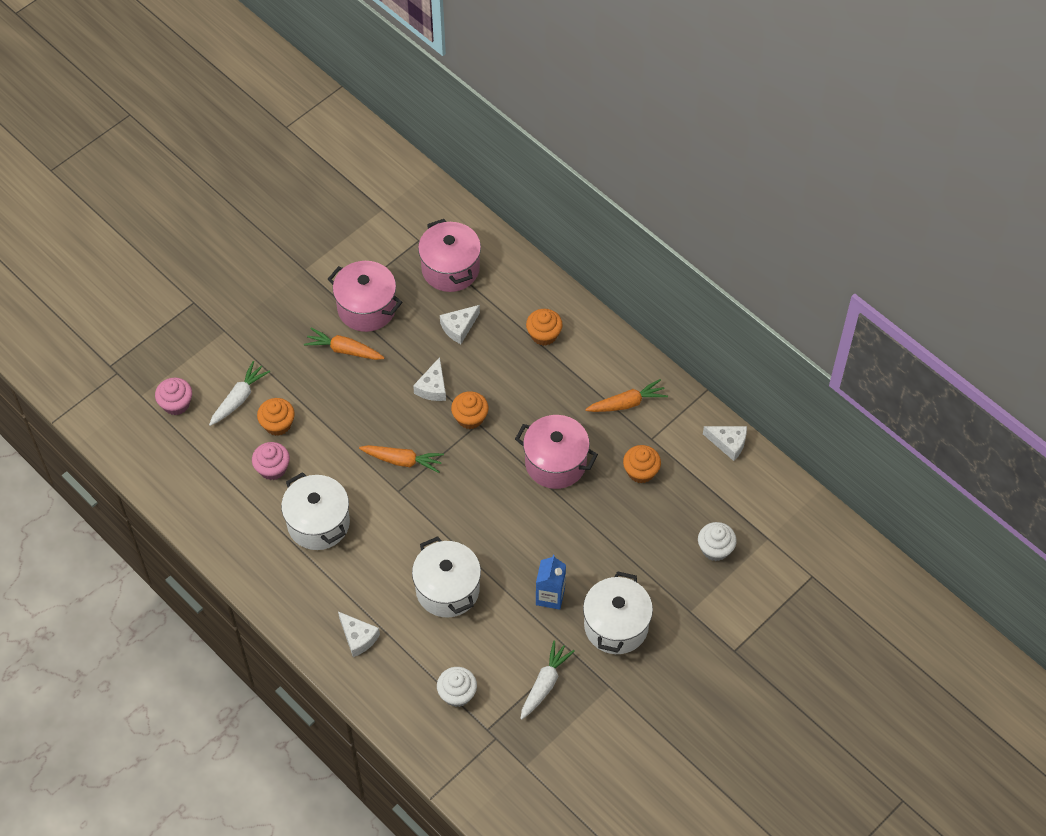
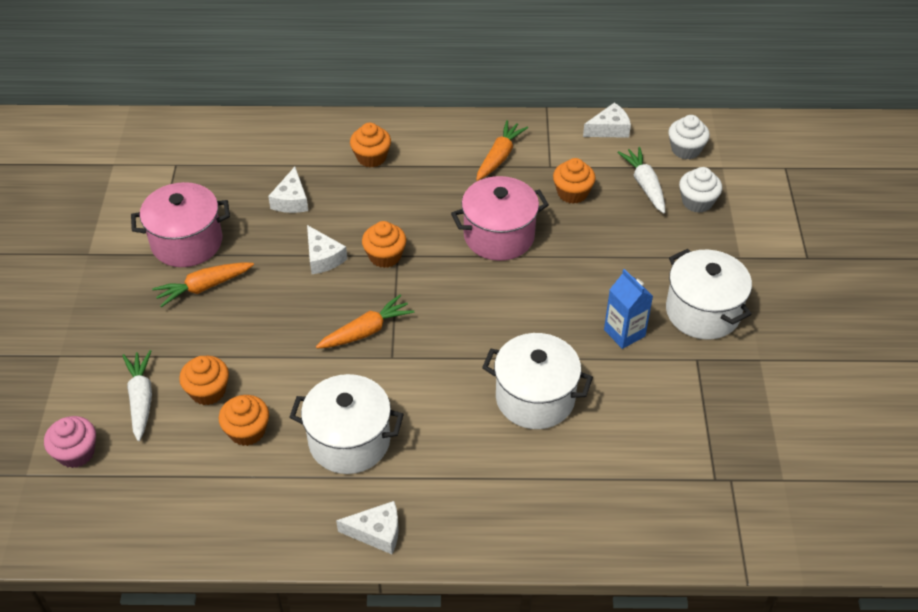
camera: 45 degrees left, 10 degrees down
pink cupcake [252,442,290,480] -> orange cupcake [219,395,269,446]
white cheese [338,612,380,657] -> white cheese moved to [336,501,399,554]
pink pot [418,219,481,292] -> none
white cupcake [437,667,477,707] -> white cupcake moved to [668,115,710,159]
white carrot [520,641,575,720] -> white carrot moved to [617,147,665,213]

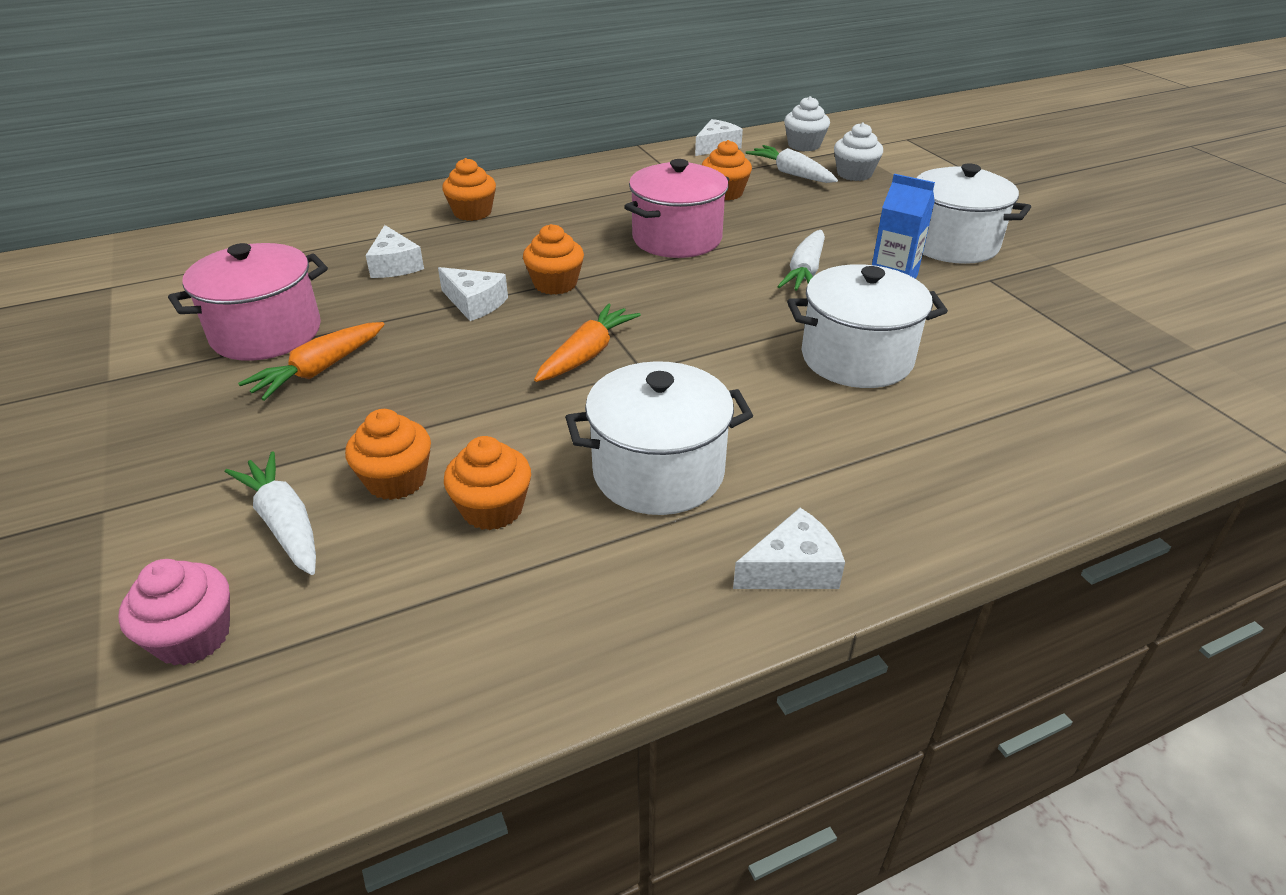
camera: 25 degrees left, 10 degrees down
orange carrot [476,120,528,181] -> none
none -> white carrot [777,230,825,291]

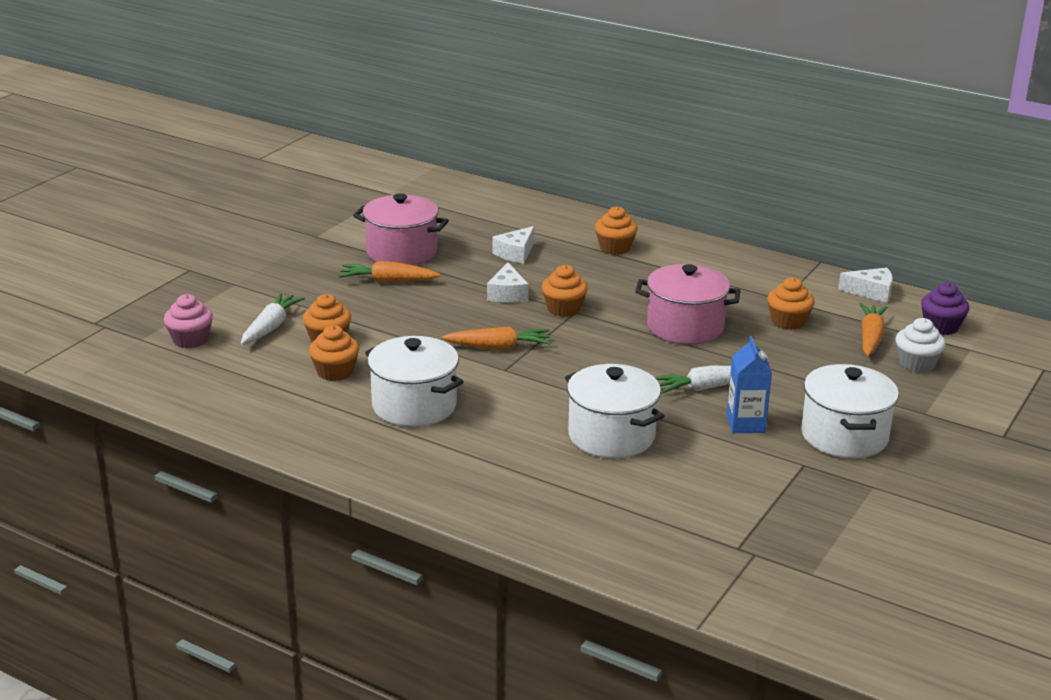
camera: 55 degrees right, 10 degrees down
white cheese [733,508,845,589] -> none
white carrot [745,145,838,183] -> orange carrot [860,303,888,356]
white cupcake [784,96,830,151] -> purple cupcake [921,282,969,335]

